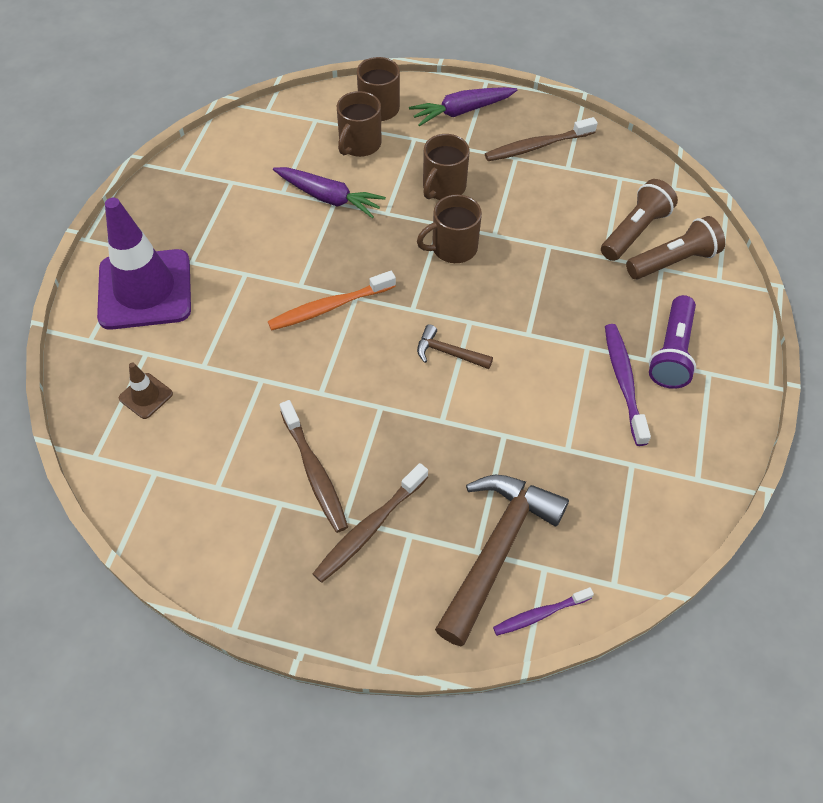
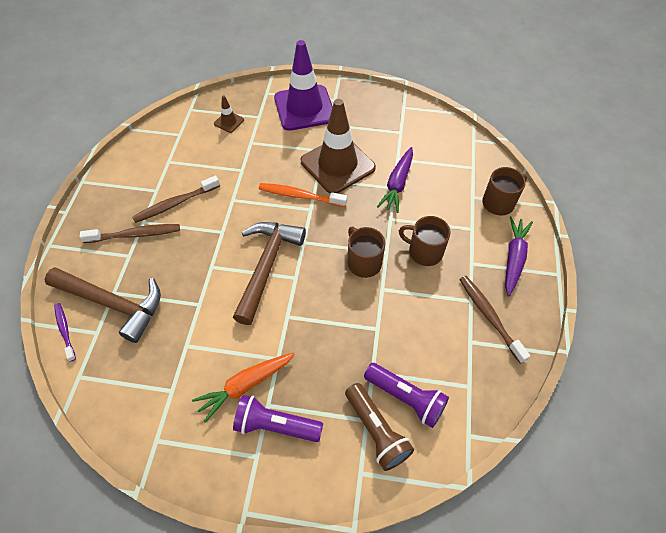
camera: 85 degrees right, 0 degrees up
orange toothbrush [268,271,396,331] -> orange toothbrush turned 45 degrees counterclockwise [259,183,347,207]
brown toothbrush [313,463,428,583] -> brown toothbrush turned 135 degrees clockwise [80,224,180,243]
brown mug [337,91,382,157] -> none
purple carrot [409,87,517,126] -> purple carrot turned 45 degrees clockwise [505,216,533,296]
brown hammer [417,324,493,369] -> brown hammer [233,222,306,325], size x2.12
brown flashlight [601,179,678,261] -> purple flashlight [364,363,449,428]
purple toothbrush [605,324,651,446] -> orange carrot [192,353,295,423]
none -> brown traffic cone [301,99,376,194]

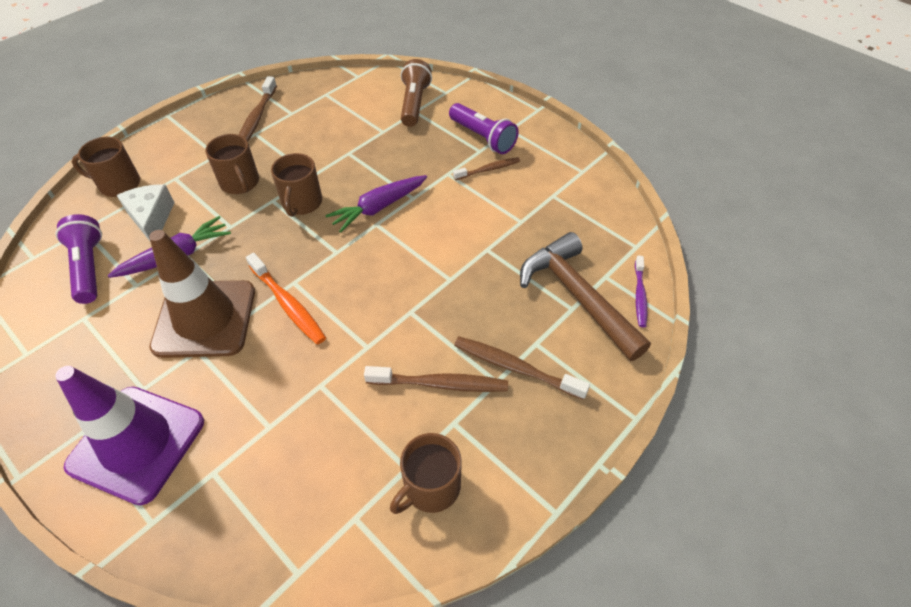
camera: 145 degrees left, 5 degrees down
orange carrot [192,353,295,423] -> brown toothbrush [453,157,520,180]
brown traffic cone [214,96,244,133] -> none
brown hammer [233,222,306,325] -> none
purple flashlight [364,363,449,428] -> purple flashlight moved to [55,214,102,304]
purple carrot [505,216,533,296] -> purple carrot moved to [326,175,427,233]
none -> white cheese [116,184,175,241]
none -> brown mug [390,433,462,514]

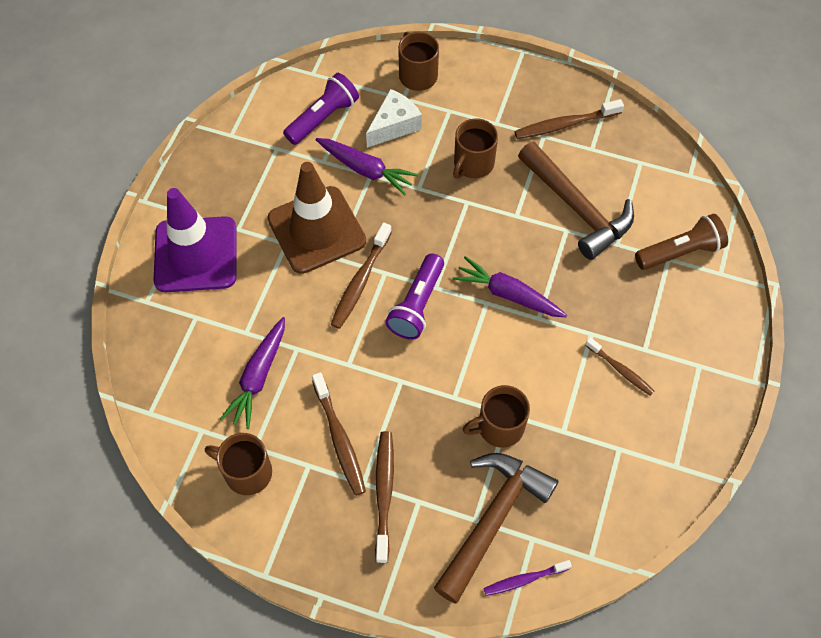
camera: 65 degrees right, 10 degrees up
orange toothbrush [246,253,326,345] -> brown toothbrush [331,222,392,329]
brown mug [271,153,322,217] -> brown mug moved to [463,385,530,448]
purple flashlight [449,103,519,154] -> purple flashlight moved to [385,253,444,340]
none -> purple carrot [220,317,285,429]
none -> brown hammer [518,142,634,260]

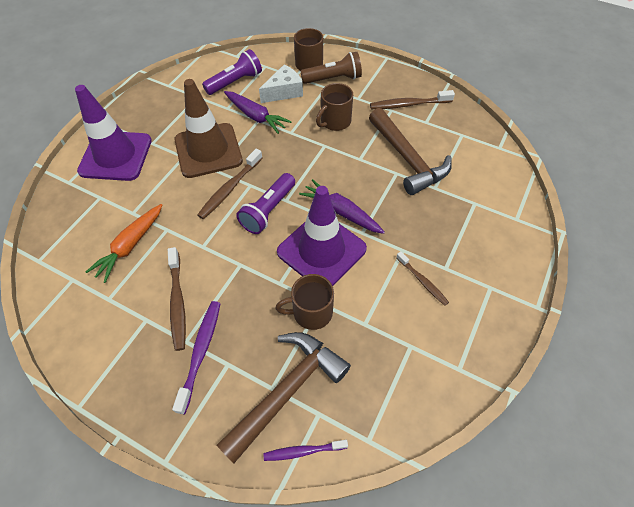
camera: 10 degrees right, 5 degrees down
brown mug [205,433,272,495] -> none
purple carrot [220,317,285,429] -> orange carrot [86,204,162,283]
brown toothbrush [375,431,394,563] -> purple toothbrush [172,301,221,414]
brown flashlight [635,214,728,270] -> brown flashlight moved to [300,52,362,84]
none -> purple traffic cone [277,186,367,286]

